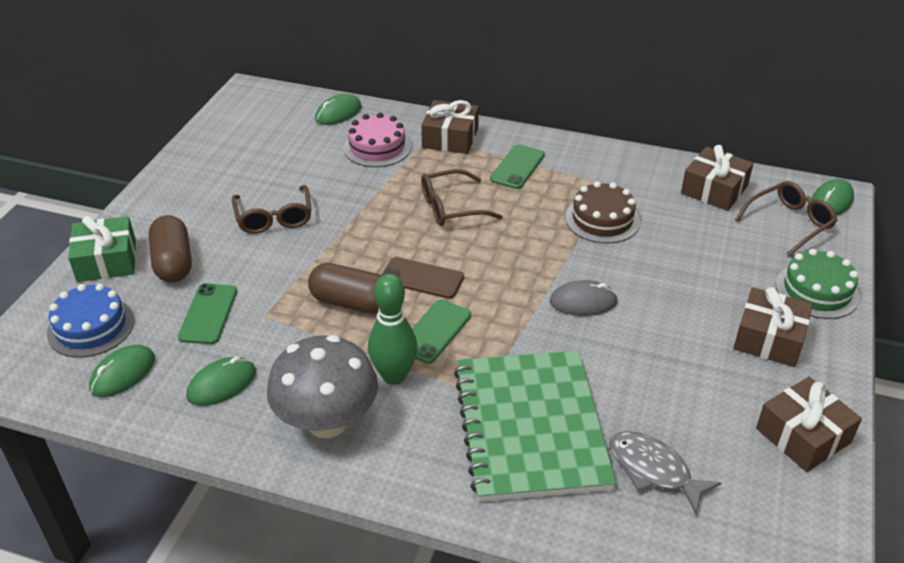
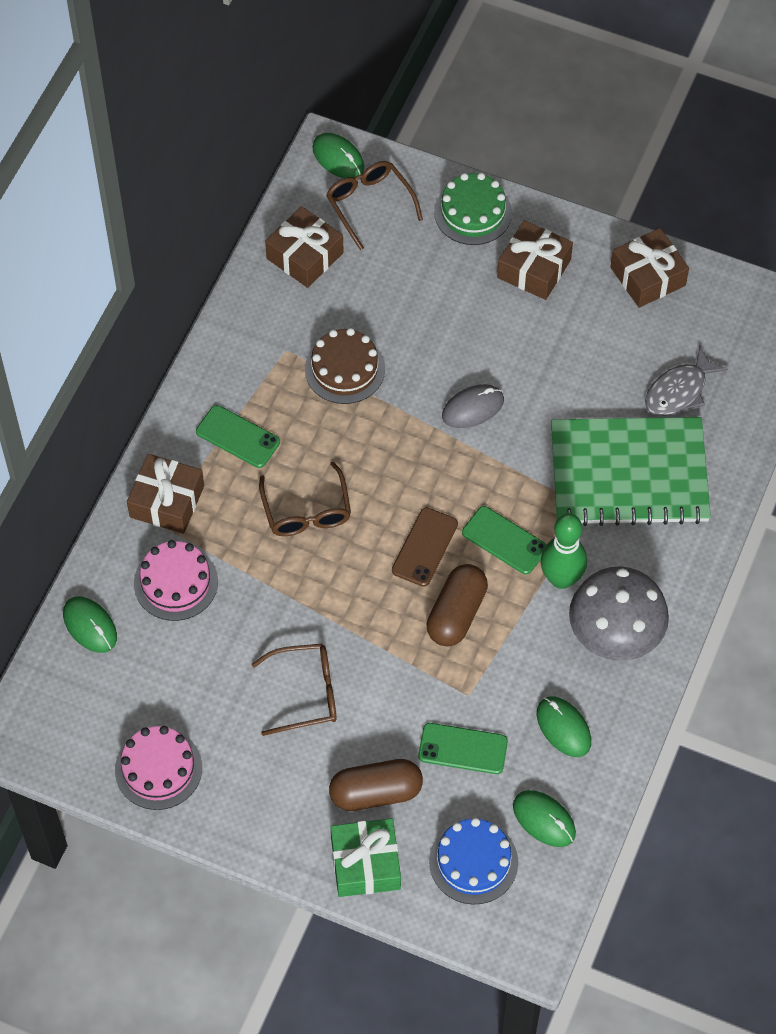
camera: 85 degrees left, 20 degrees up
grey mouse [550,280,618,316] -> grey mouse turned 60 degrees clockwise [442,384,504,428]
none -> pink cake [115,726,202,810]

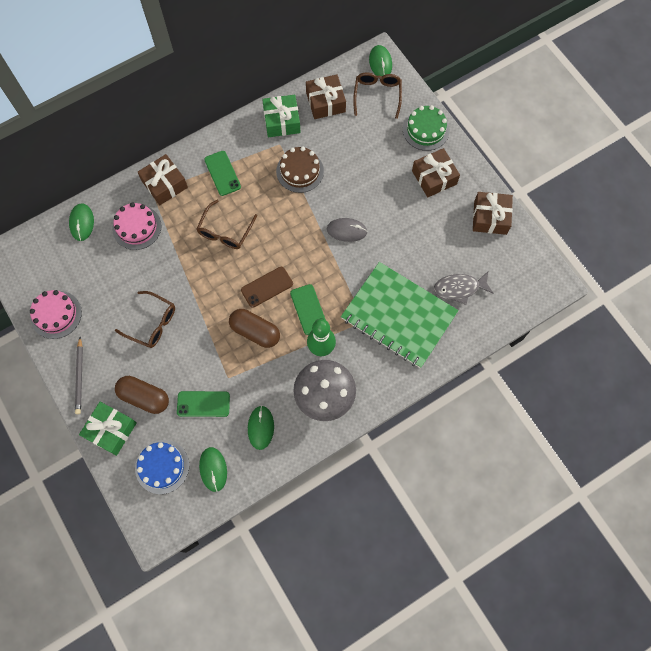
camera: 35 degrees right, 10 degrees up
green phone [418,723,508,774] -> green phone turned 45 degrees counterclockwise [177,391,230,417]
brown capsule [427,564,488,647] -> brown capsule turned 60 degrees clockwise [229,309,280,348]
none -> grey pencil [75,337,83,414]
none -> green gift [262,95,301,137]

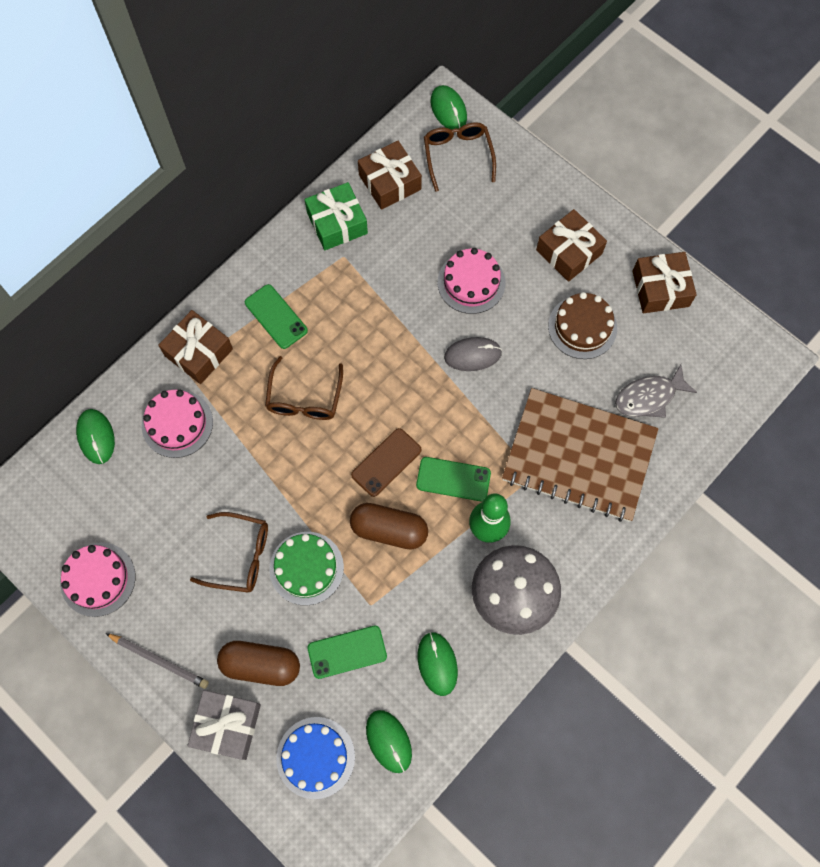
camera: 15 degrees left, 0 degrees up
grey pencil [75,337,83,414] -> grey pencil turned 45 degrees counterclockwise [105,633,209,689]
green gift [79,402,136,456] -> grey gift [187,690,261,760]
brown cake [276,146,324,193] -> brown cake moved to [548,292,617,359]
green phone [290,284,326,335] -> green phone turned 45 degrees counterclockwise [416,457,491,501]
green notebook [341,262,459,368] -> brown notebook [502,388,659,522]
green cake [403,105,449,151] -> green cake moved to [269,532,344,605]
none -> pink cake [438,248,505,314]

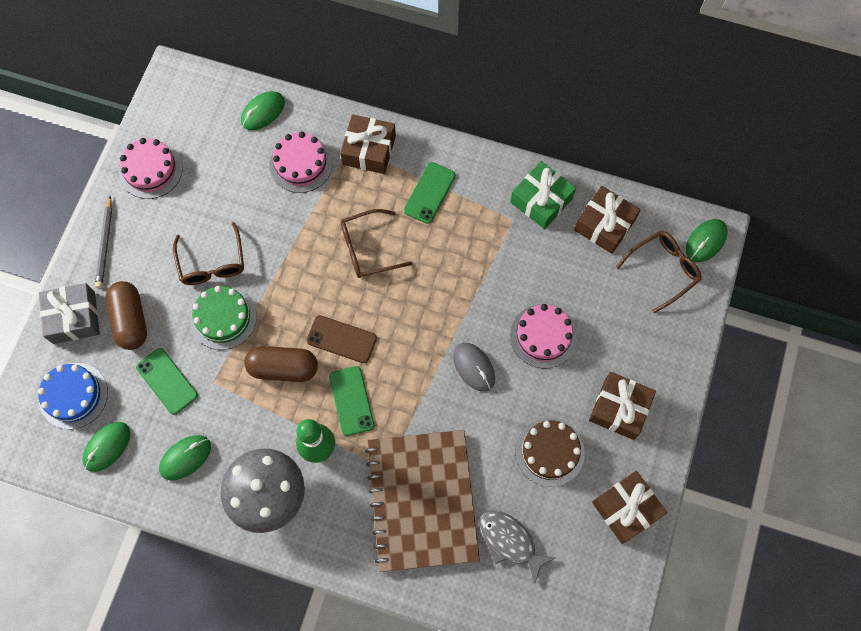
camera: 65 degrees right, 0 degrees up
brown capsule [350,503,428,550] -> brown capsule turned 75 degrees counterclockwise [244,346,318,382]

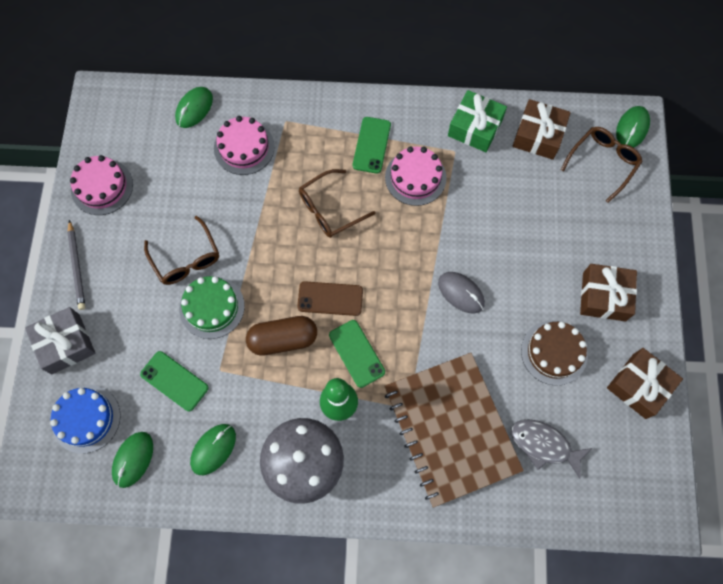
camera: 15 degrees left, 0 degrees up
brown capsule [106,281,147,350] -> none
brown gift [340,114,396,174] -> none
pink cake [510,304,577,368] -> pink cake moved to [385,146,447,206]

